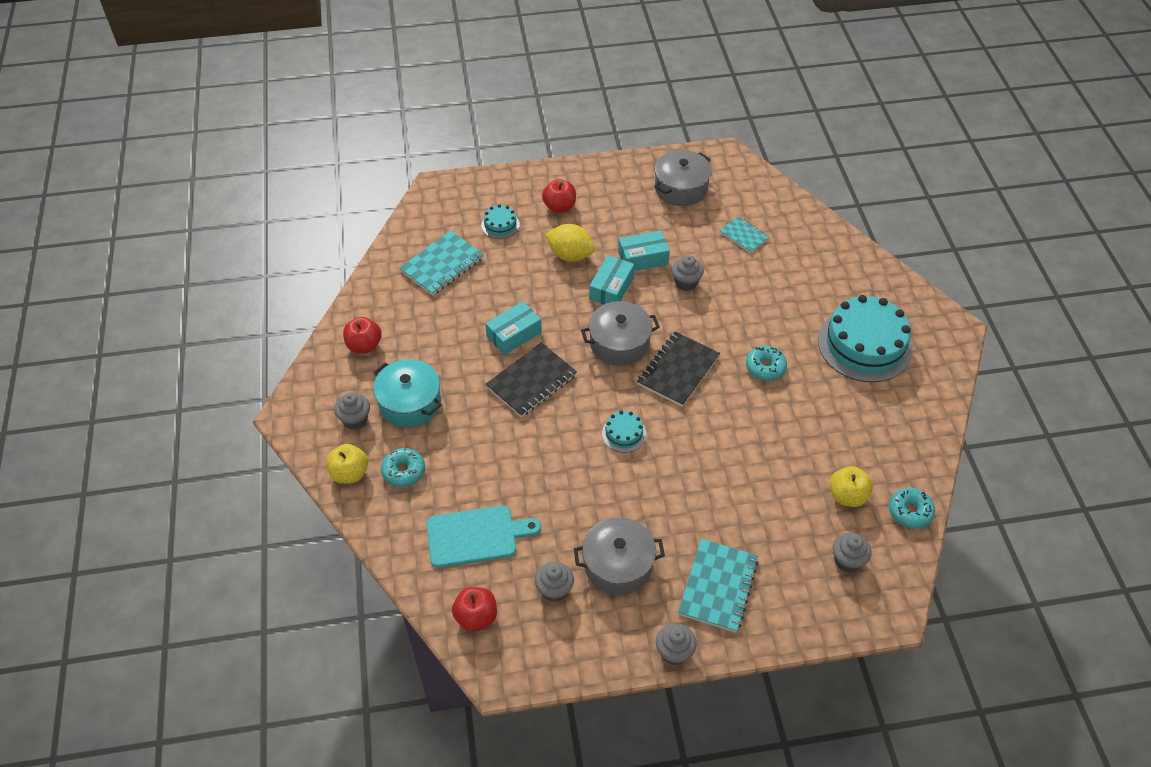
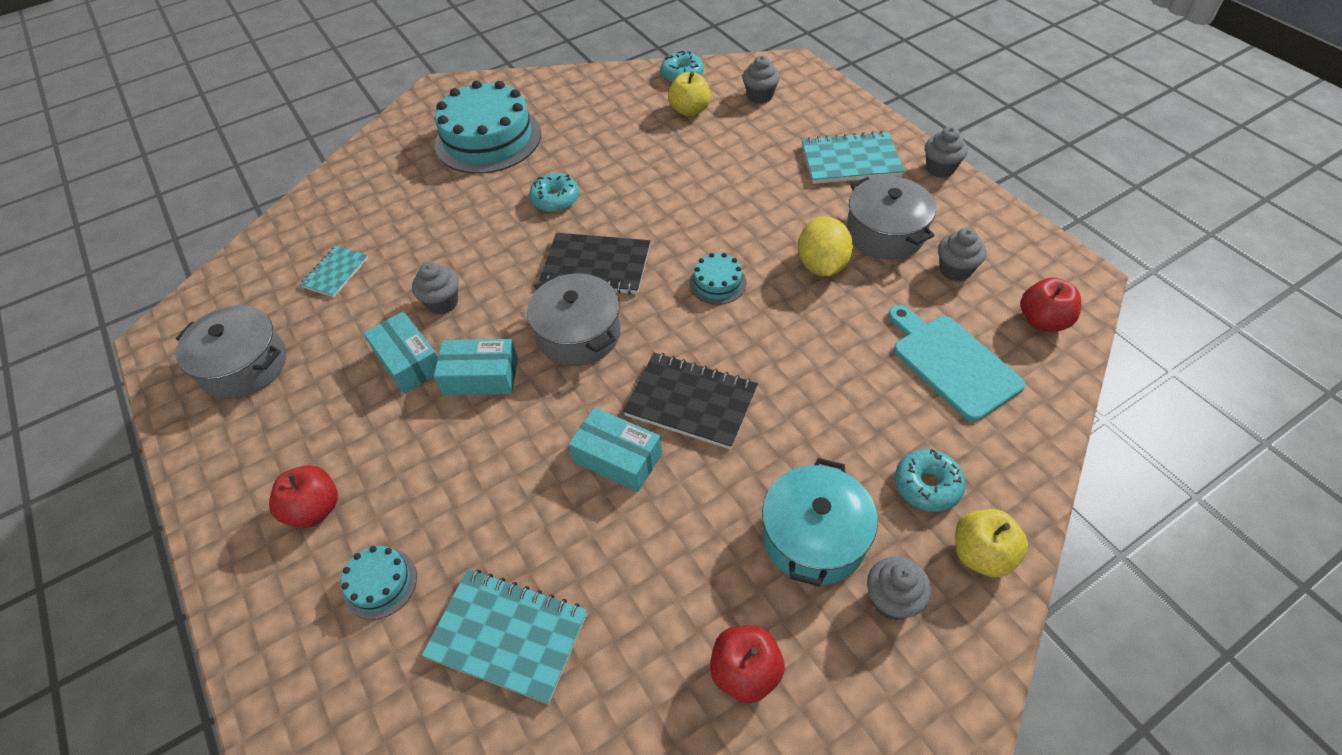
camera: 110 degrees left, 0 degrees up
yellow lemon [545,224,595,262] -> yellow lemon moved to [798,216,853,276]

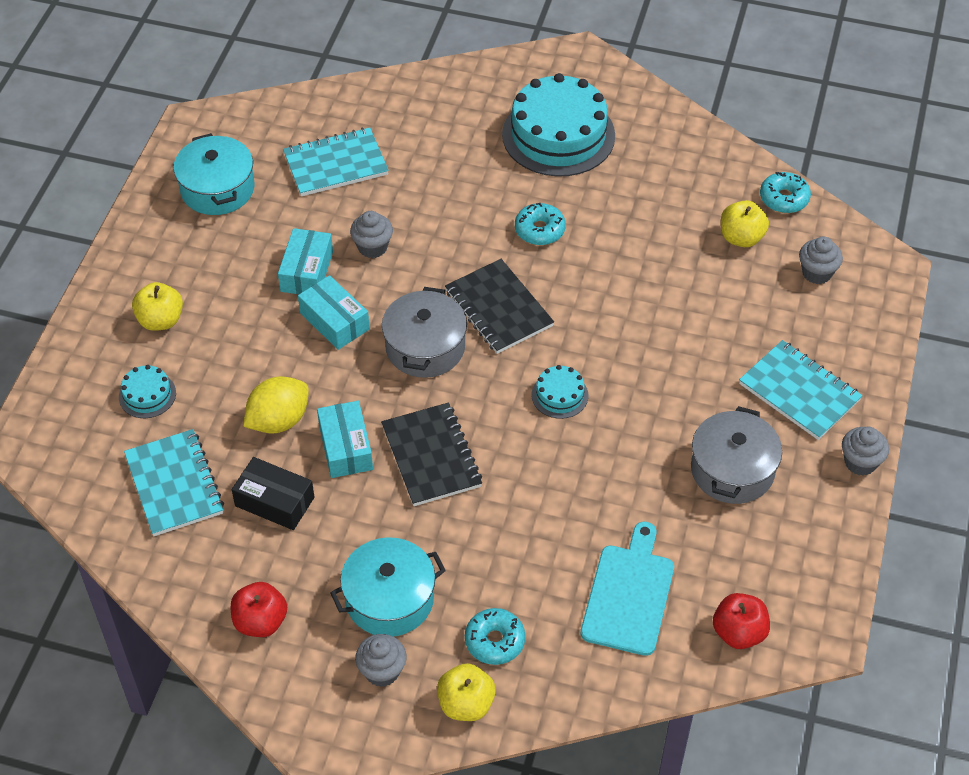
camera: 45 degrees right, 0 degrees up
grey pot [175,305,286,399] -> turquoise pot [173,133,254,215]
red apple [269,466,338,528] -> yellow apple [132,282,183,331]
turquoise notebook [300,246,368,297] -> turquoise notebook [283,127,389,196], size x1.68
yellow lemon [798,216,853,276] -> yellow lemon moved to [243,376,309,434]
grey cupcake [938,228,986,281] -> none
none -> black box [232,457,314,530]

